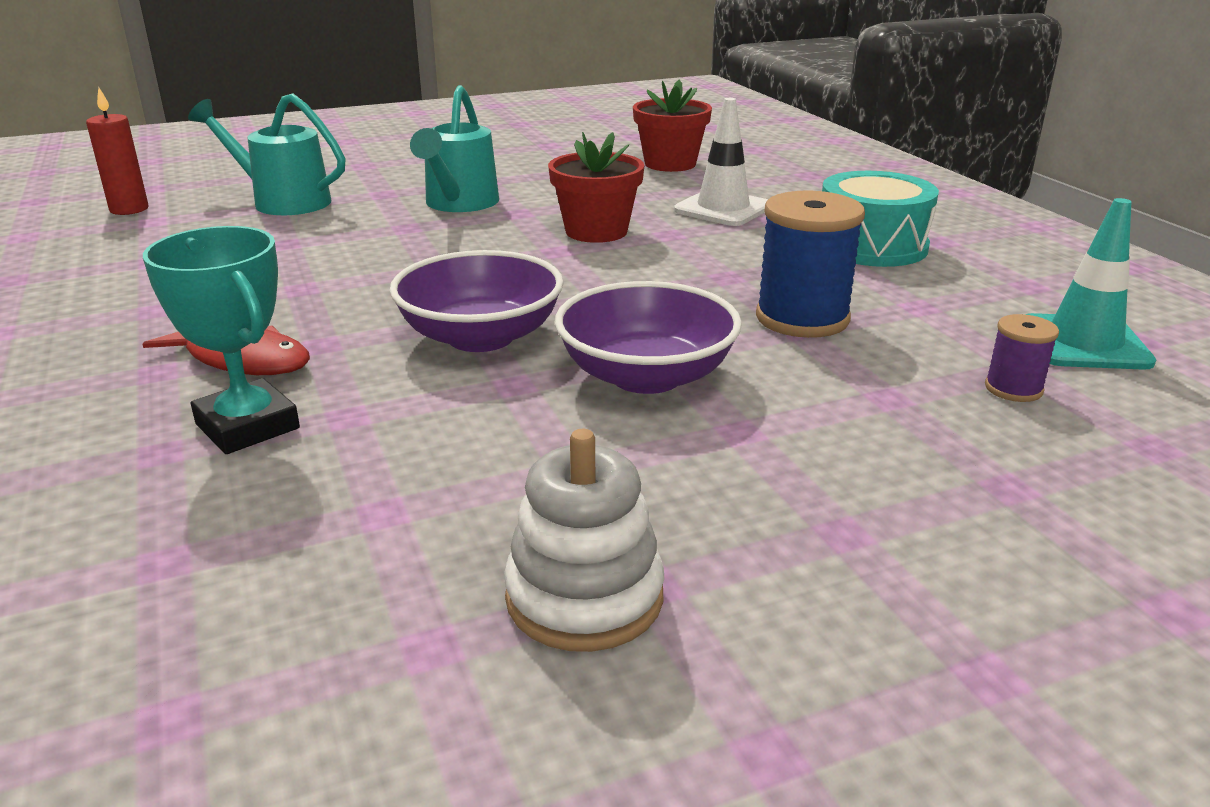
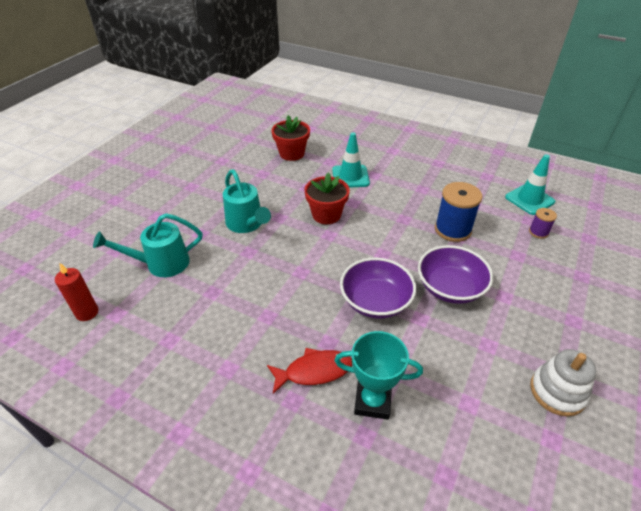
camera: 40 degrees left, 15 degrees up
white traffic cone [674,98,768,226] -> turquoise traffic cone [332,132,370,188]
turquoise drum [822,171,939,267] -> none

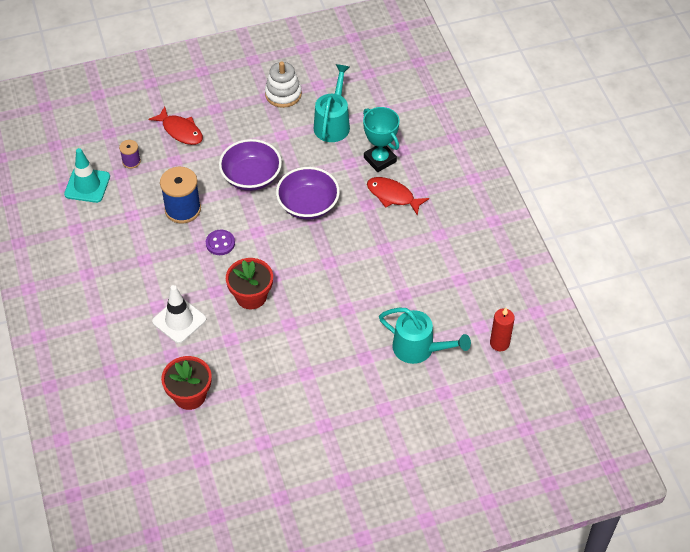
camera: 135 degrees left, 10 degrees up
turquoise watering can [223,170,271,233] -> turquoise watering can moved to [314,64,350,142]
turquoise traffic cone [332,132,370,188] -> white traffic cone [152,285,206,343]
none -> red fish [148,106,203,145]
none -> purple button [206,230,235,255]

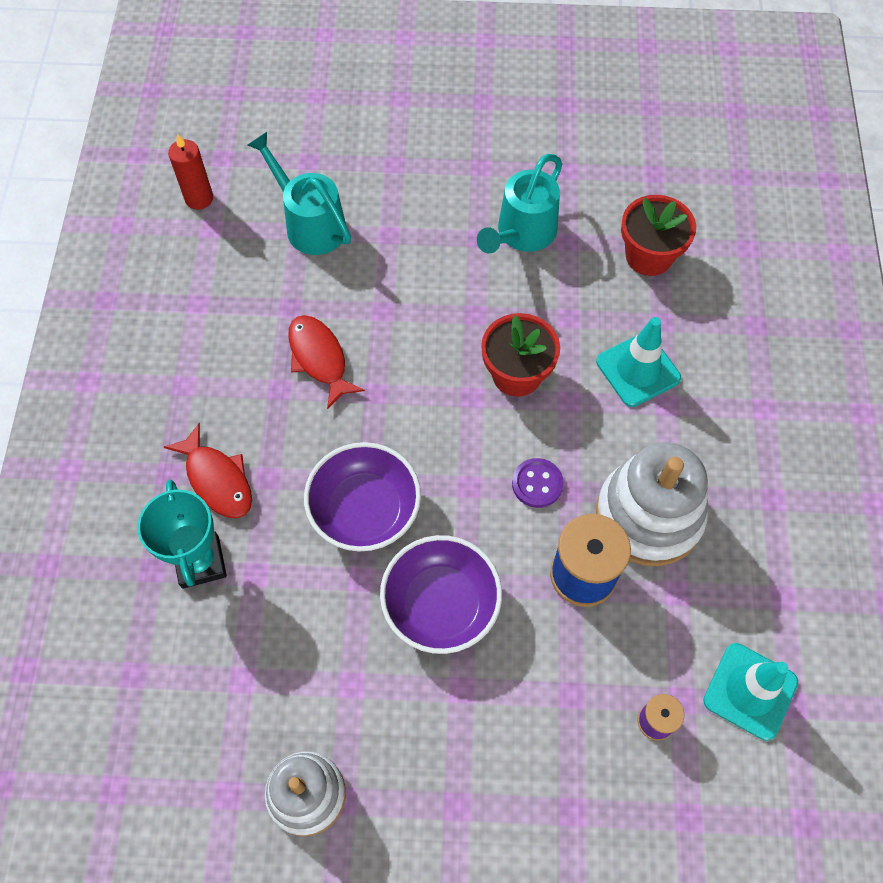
camera: 160 degrees left, 10 degrees up
red fish [148,106,203,145] -> red fish moved to [288,315,365,409]
white traffic cone [152,285,206,343] -> turquoise traffic cone [596,317,681,407]
turquoise watering can [314,64,350,142] -> turquoise watering can moved to [477,154,562,254]
none -> white stacking toy [596,442,708,566]

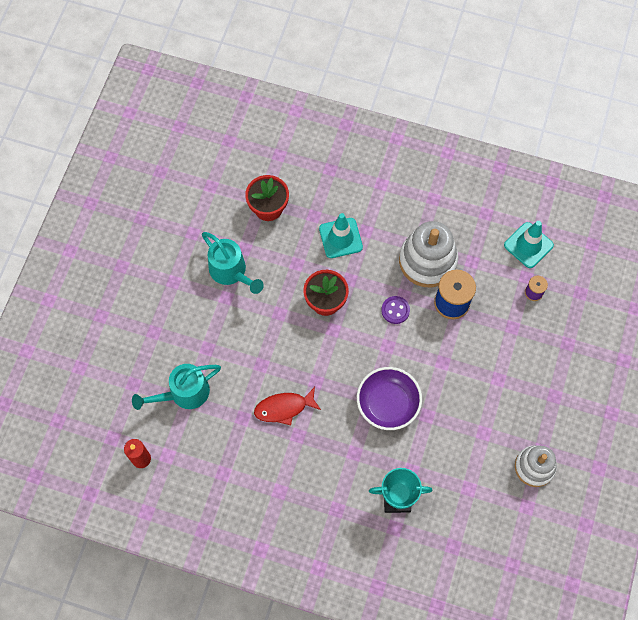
camera: 75 degrees left, 5 degrees up
red fish [164,423,252,518] -> none
purple bowl [380,535,502,654] -> none

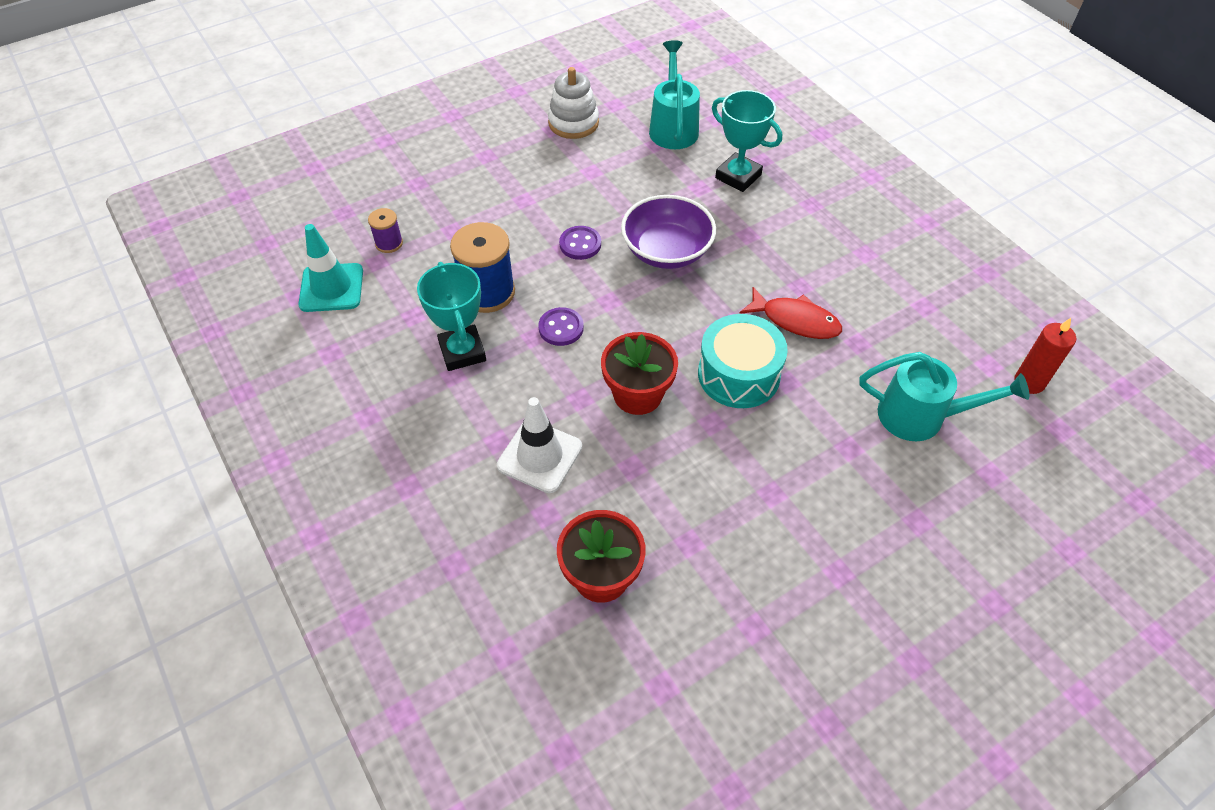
camera: 140 degrees left, 15 degrees down
turquoise watering can [202,232,264,294] -> turquoise watering can moved to [649,40,700,149]
turquoise traffic cone [319,213,363,258] -> white traffic cone [497,397,582,493]
white stacking toy [399,221,458,288] -> turquoise trophy [417,262,486,371]
none -> purple button [559,226,601,260]
none -> turquoise drum [698,314,788,408]

